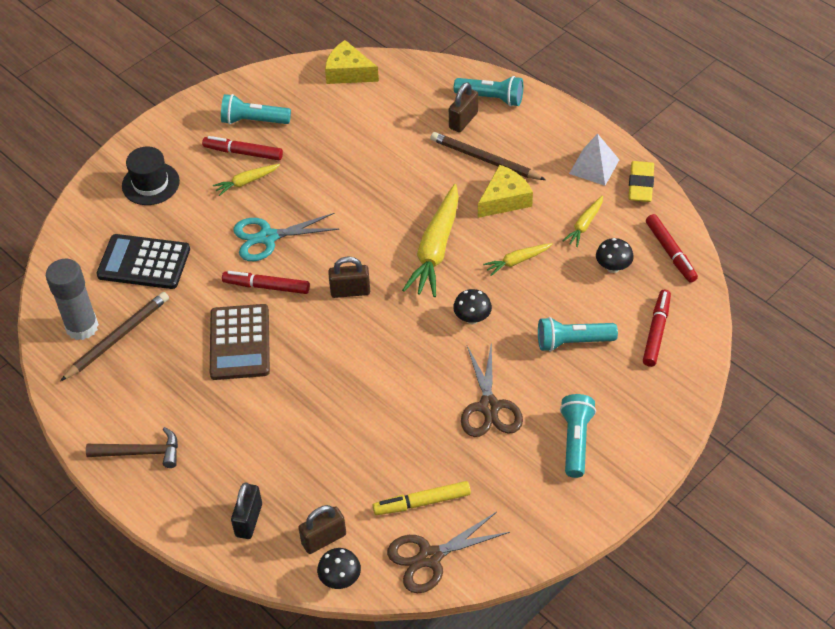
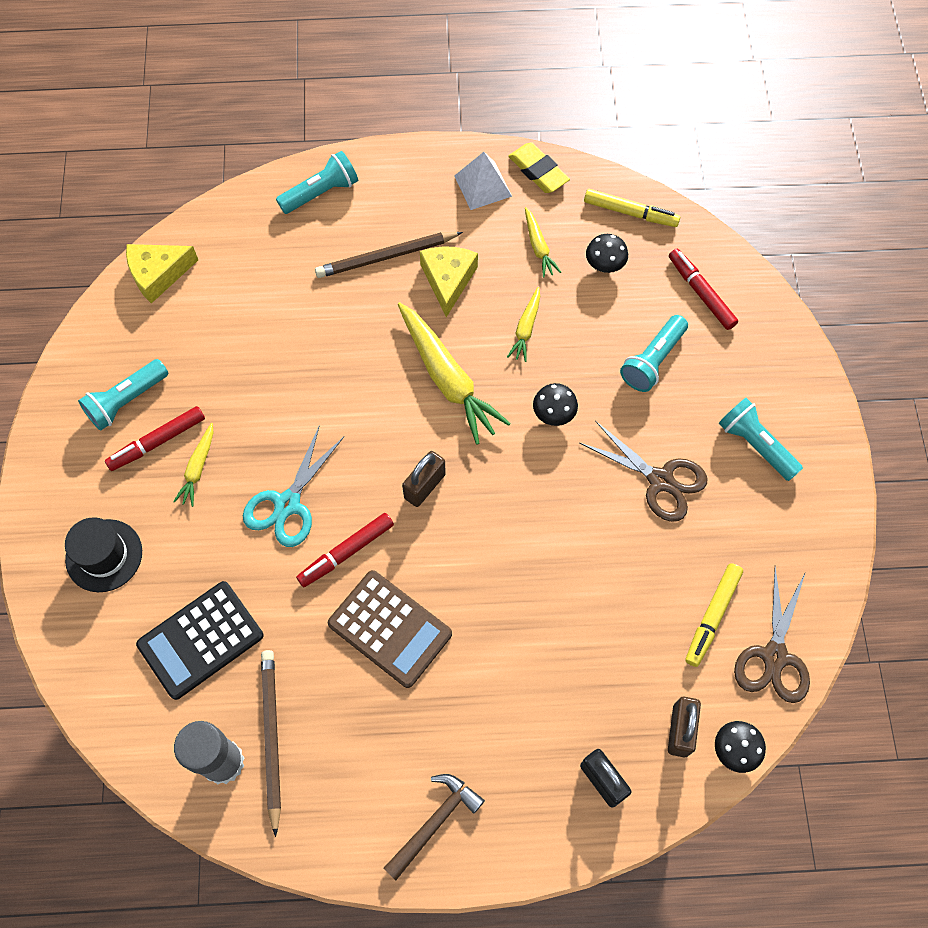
camera: 50 degrees left, 15 degrees up
brown padlock [449,82,478,132] -> none
red marker [646,214,698,283] -> yellow marker [584,189,680,227]

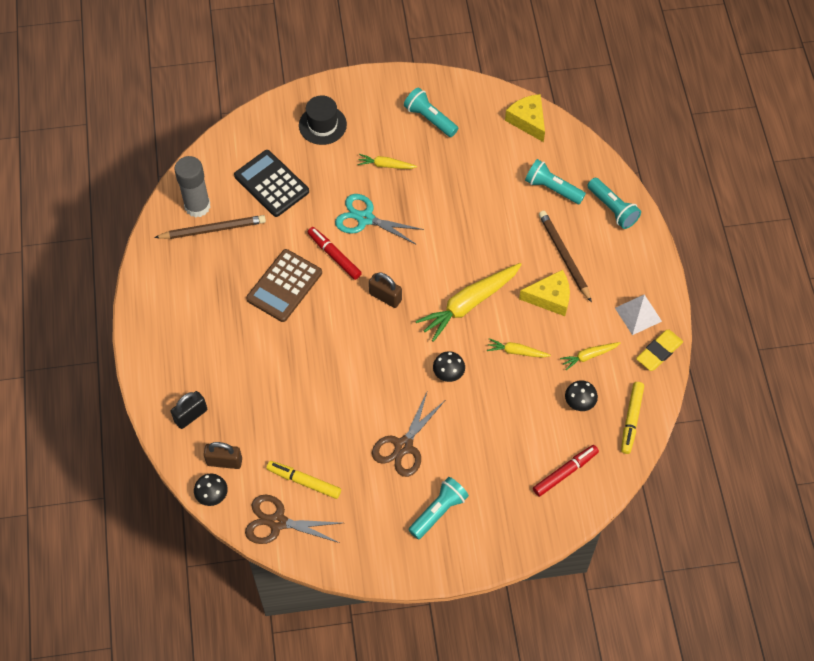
camera: 85 degrees right, 5 degrees down
red marker [105,406,205,471] -> none
brown hammer [383,774,485,880] -> none
turquoise flashlight [620,315,688,392] -> turquoise flashlight moved to [525,159,586,204]

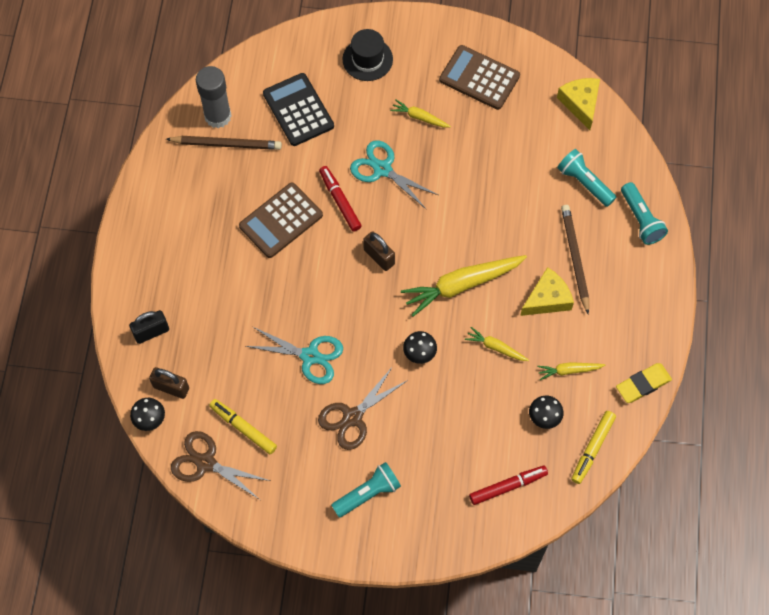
camera: 15 degrees right, 5 degrees up
turquoise flashlight [404,87,458,137] -> brown calculator [439,45,520,110]
yellow cheese [519,270,570,316] -> yellow cheese turned 45 degrees counterclockwise [520,267,574,316]
white pyramid [615,294,662,335] -> none
none -> turquoise scissors [246,327,343,384]

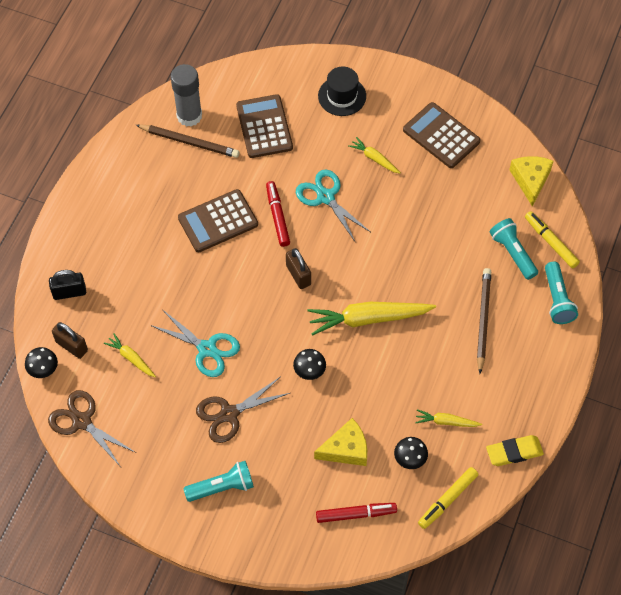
camera: 15 degrees right, 5 degrees down
yellow marker [209,399,277,455] -> yellow marker moved to [525,211,580,268]
black calculator [263,73,334,146] -> brown calculator [236,94,293,158]
yellow carrot [465,327,529,361] -> yellow carrot moved to [104,333,156,377]
yellow cheese [520,267,574,316] -> yellow cheese moved to [314,418,367,466]

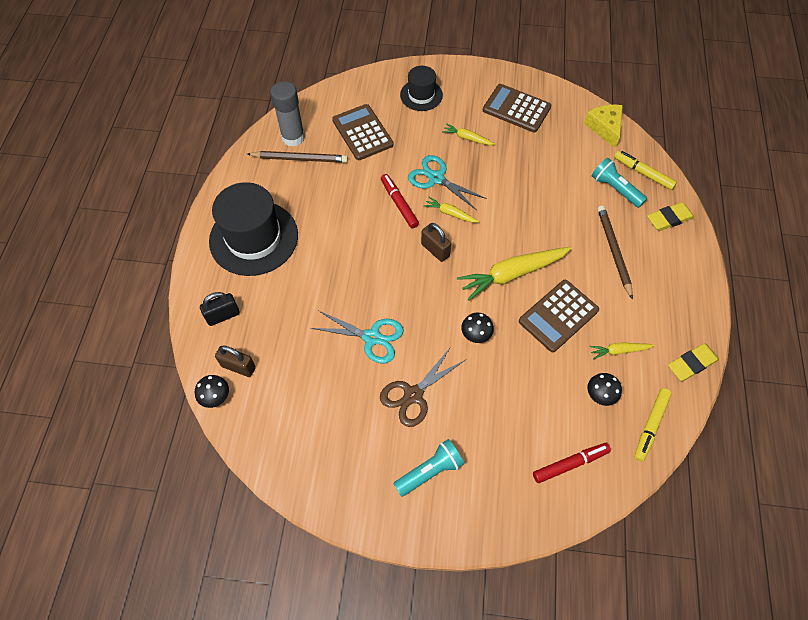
camera: 15 degrees left, 0 degrees up
brown scissors [48,390,136,467] -> none
yellow carrot [104,333,156,377] -> yellow carrot moved to [424,197,479,223]
brown calculator [178,189,258,252] -> brown calculator moved to [519,280,599,352]
yellow cheese [314,418,367,466] -> none
turquoise flashlight [545,262,578,324] -> yellow eraser [647,202,695,231]
none -> black hat [209,182,298,276]

